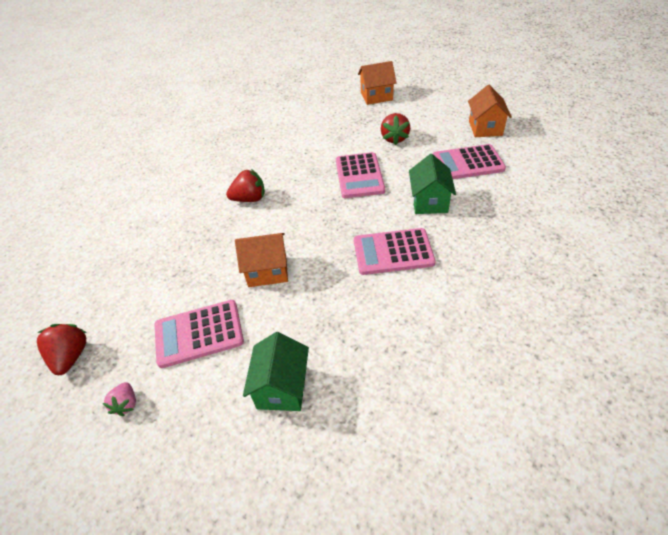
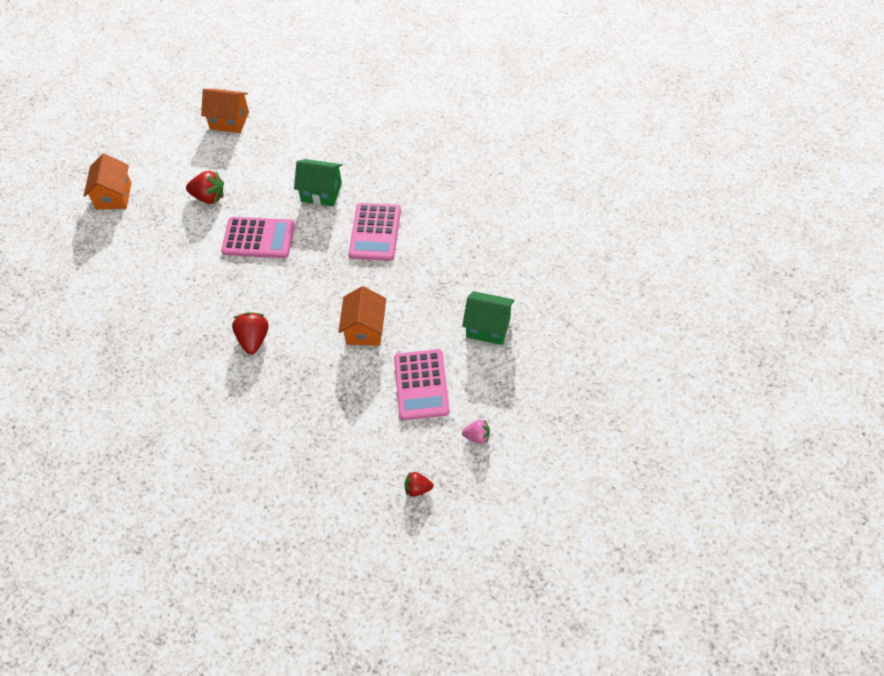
camera: 80 degrees left, 10 degrees up
red strawberry [37,324,87,375] -> red strawberry [404,471,433,497], size x0.63
pink calculator [433,144,506,179] -> none

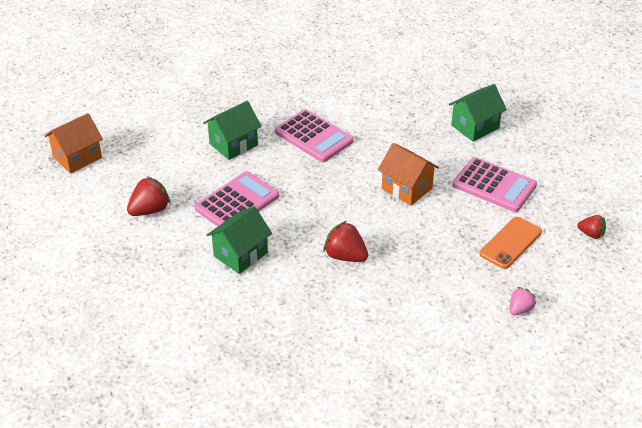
camera: 55 degrees left, 15 degrees down
orange house [84,154,131,210] -> none
red strawberry [404,471,433,497] -> red strawberry turned 105 degrees counterclockwise [577,215,606,239]
pink strawberry [462,419,490,444] -> pink strawberry moved to [510,287,536,315]
none -> green house [207,206,272,274]
none -> orange phone [480,217,542,269]

